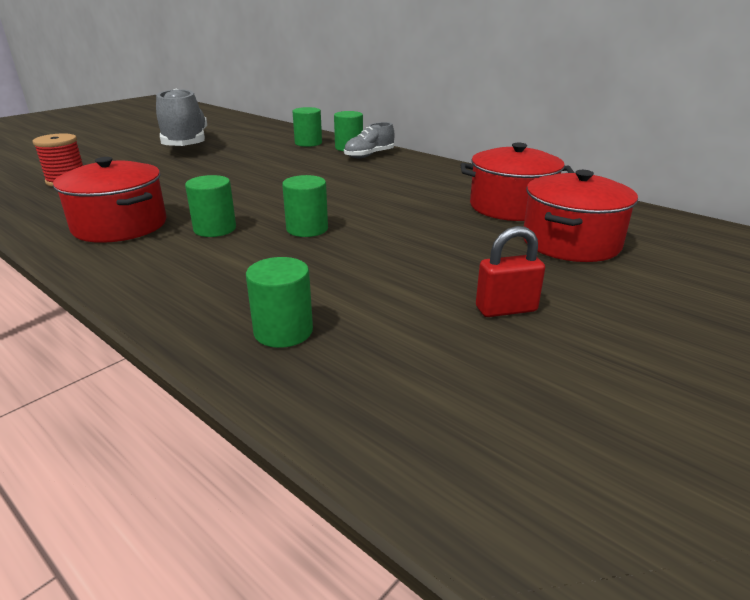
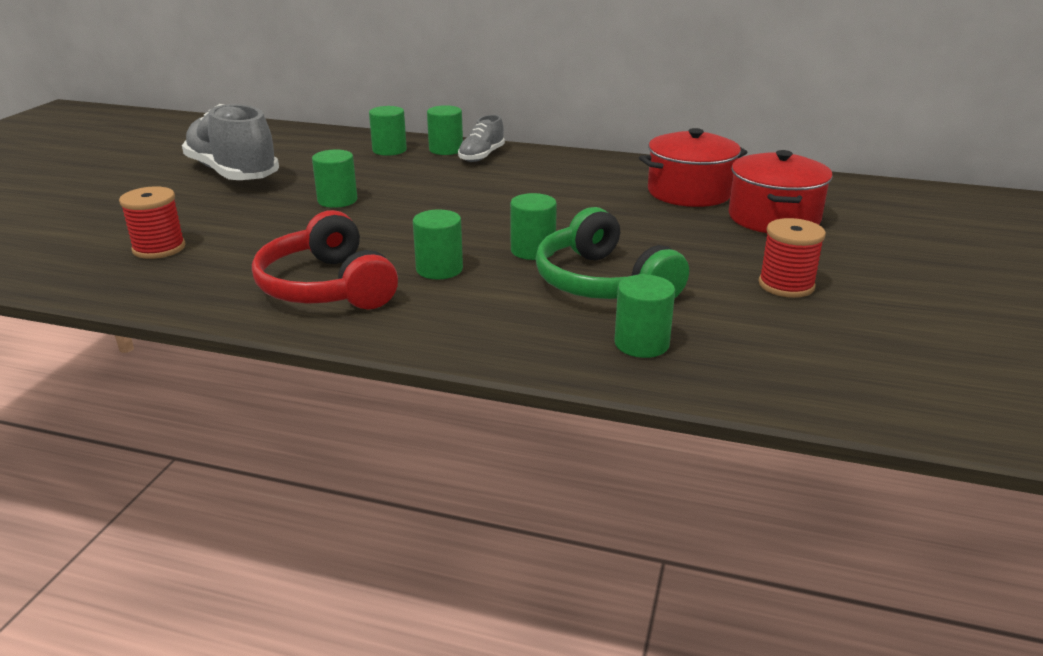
camera: 25 degrees left, 0 degrees up
red pot [53,157,166,243] -> red headphones [252,210,398,309]
red padlock [476,226,545,317] -> red spool [758,218,826,298]
none -> green cylinder [312,150,357,208]
none -> green headphones [536,207,689,299]

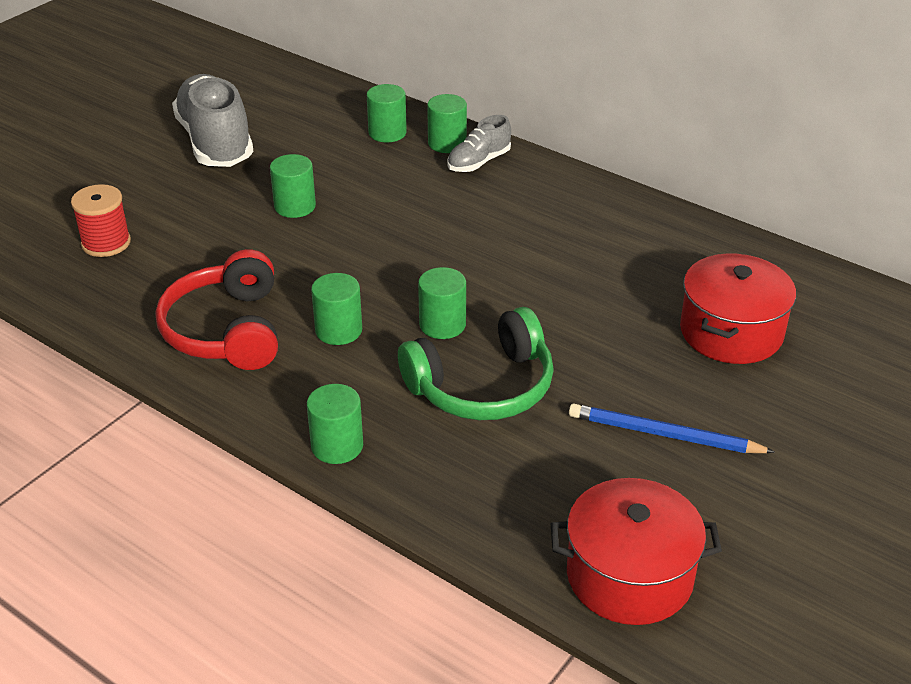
camera: 20 degrees right, 10 degrees up
green headphones [536,207,689,299] -> green headphones turned 105 degrees counterclockwise [398,307,554,420]
green cylinder [614,275,675,358] -> green cylinder moved to [307,384,363,464]
red pot [639,128,747,207] -> red pot moved to [551,478,722,625]
red spool [758,218,826,298] -> blue pencil [569,404,775,453]

